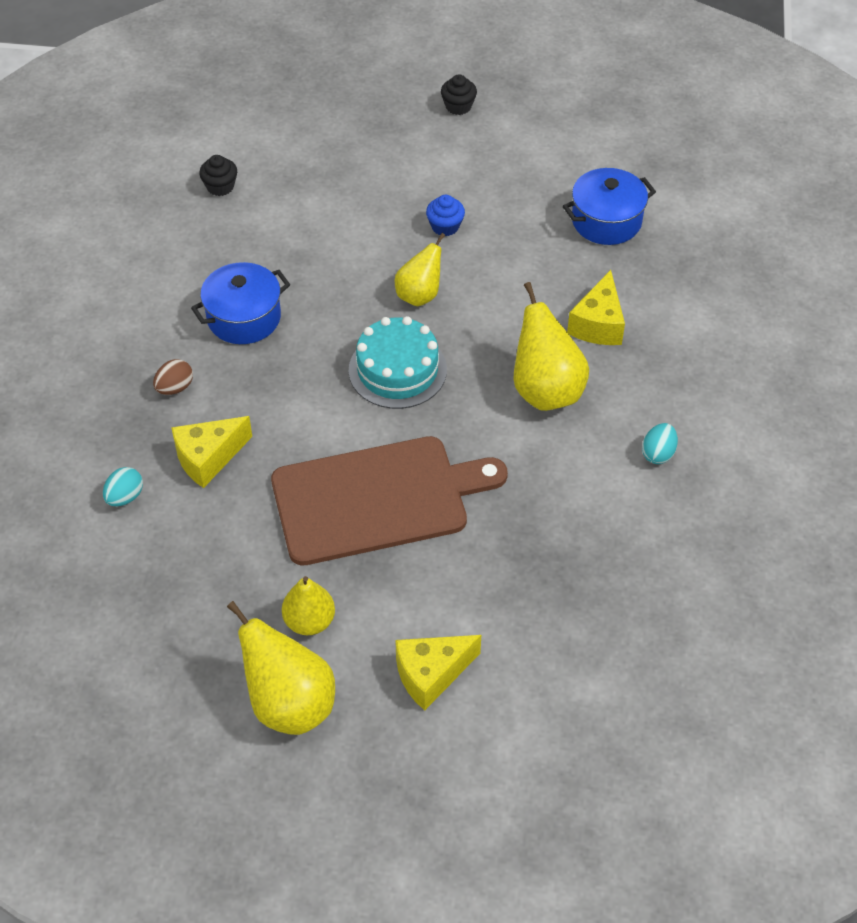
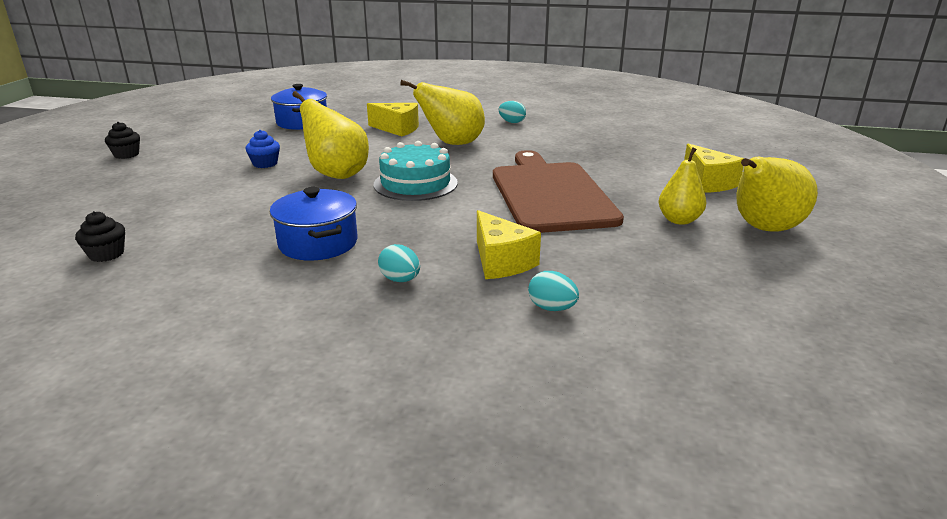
camera: 85 degrees left, 25 degrees down
brown egg [153,359,193,395] -> turquoise egg [378,244,420,282]
yellow pear [395,233,445,306] -> yellow pear [292,91,369,179], size x1.58

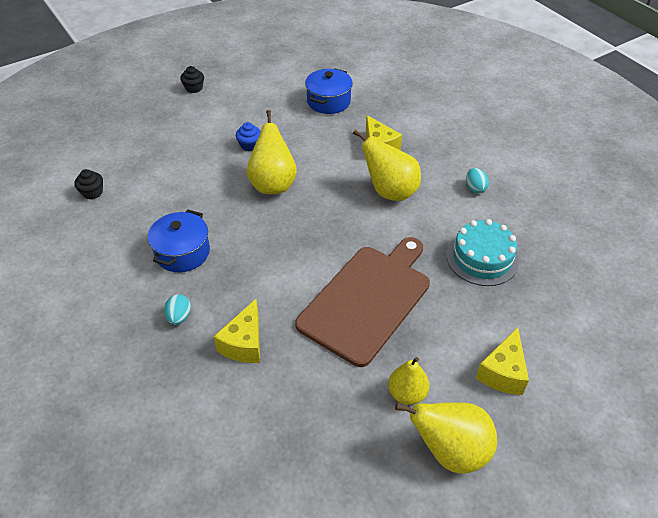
camera: 45 degrees right, 20 degrees up
turquoise cake [373,141,458,201] -> turquoise cake moved to [447,219,519,286]
turquoise egg [528,271,579,311] -> none

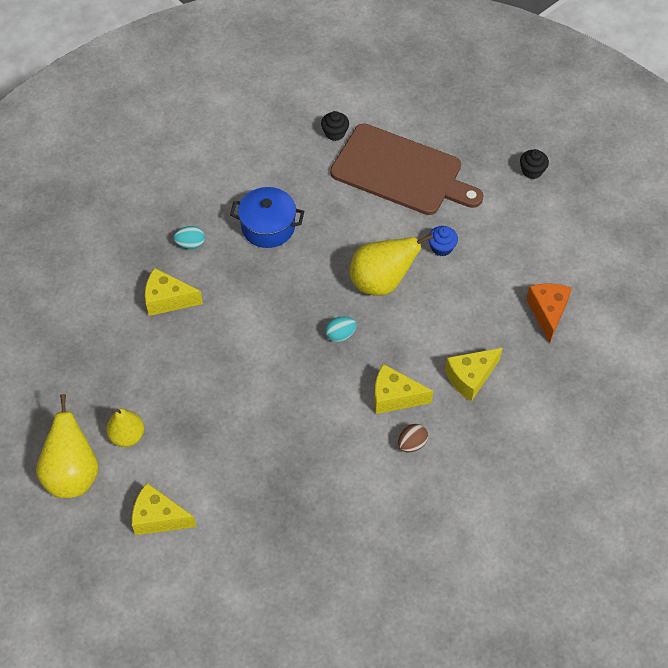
camera: 80 degrees right, 10 degrees up
brown cutting board [295,237,430,367] -> brown cutting board moved to [330,123,483,215]
blue pot [305,69,353,114] -> orange cheese [526,283,572,343]
yellow pear [353,130,421,201] -> yellow cheese [374,364,433,414]
turquoise cake [447,219,519,286] -> none
turquoise egg [466,168,489,194] -> turquoise egg moved to [325,316,357,342]
none -> brown egg [398,424,428,452]

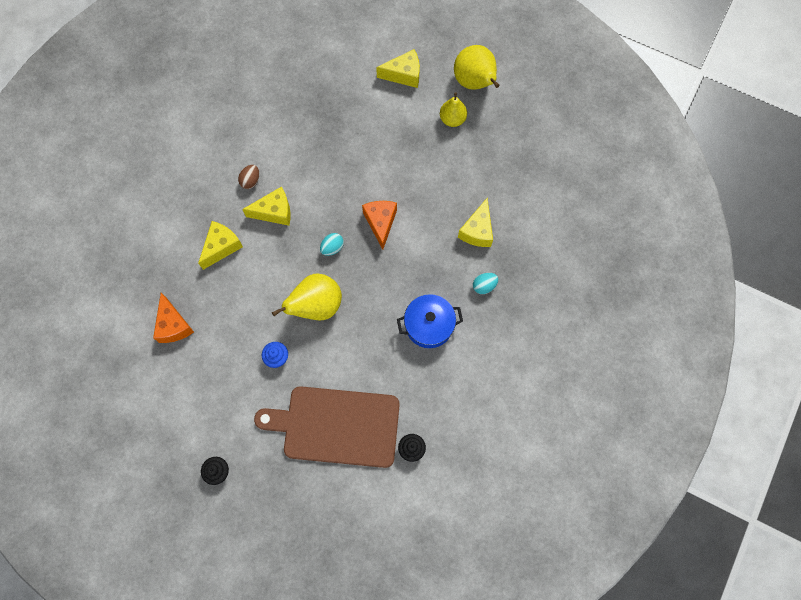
camera: 160 degrees right, 15 degrees up
yellow cheese [145,268,203,316] -> yellow cheese turned 120 degrees clockwise [458,198,493,247]
none -> orange cheese [362,201,397,250]

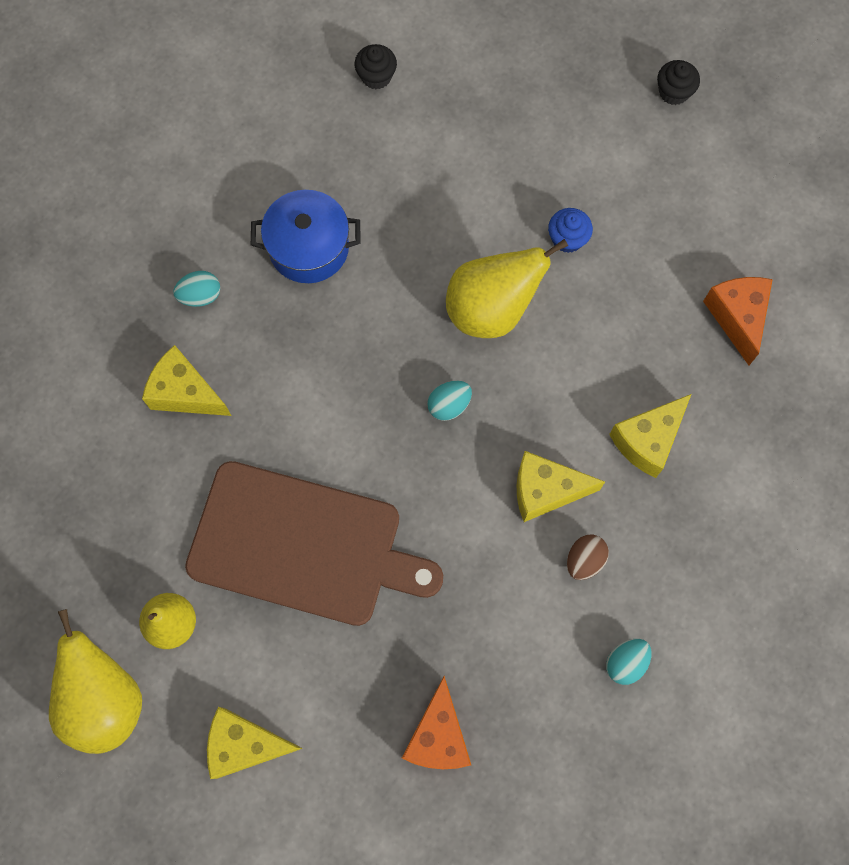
camera: 170 degrees left, 0 degrees up
brown cutting board [254,386,400,468] -> brown cutting board moved to [185,461,443,626]
orange cheese [362,201,397,250] -> orange cheese moved to [402,676,471,769]
yellow cheese [458,198,493,247] -> yellow cheese turned 90 degrees counterclockwise [142,345,232,416]
none -> turquoise egg [606,639,652,685]

